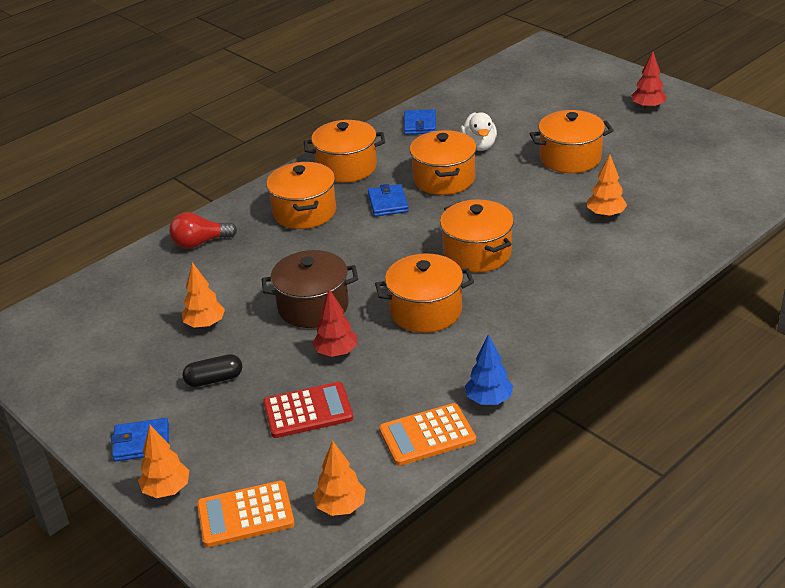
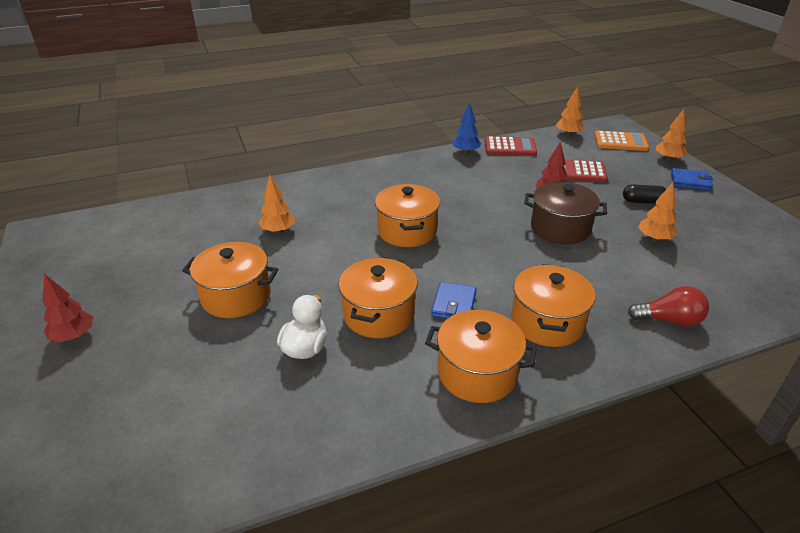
camera: 160 degrees left, 0 degrees up
orange pot [375,254,474,333] -> none
orange calculator [379,403,476,466] -> red calculator [485,136,537,156]
blue wallet [404,109,436,135] -> none

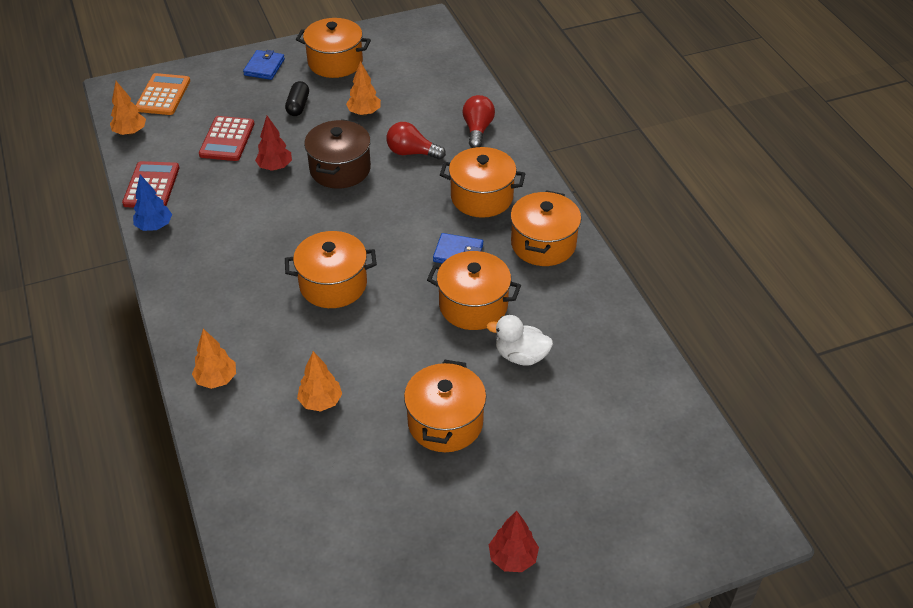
camera: 90 degrees left, 10 degrees up
orange tree [656,109,687,161] -> orange tree moved to [192,328,236,389]
none -> orange pot [296,18,371,78]
none -> red light bulb [386,122,446,160]

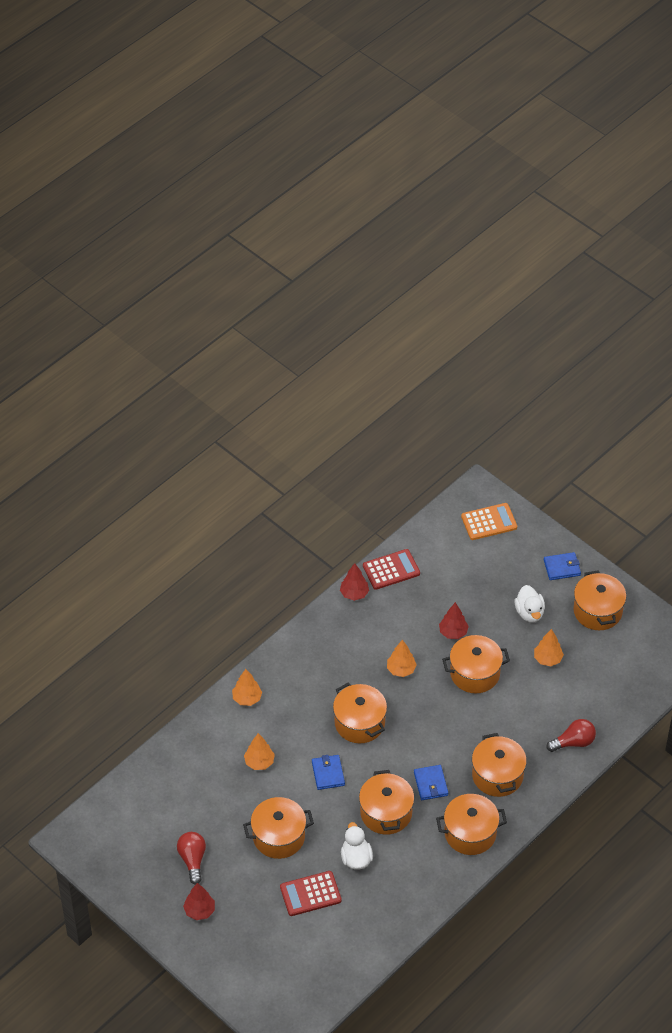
camera: 65 degrees right, 5 degrees up
orange tree [110,81,146,135] -> orange tree moved to [387,640,417,677]
blue tree [133,175,172,231] -> red tree [340,563,369,601]
red calculator [199,116,255,161] -> red calculator moved to [280,871,342,916]
black capsule [285,81,309,116] -> white duck [515,585,545,623]
brown pot [304,119,371,189] -> orange pot [442,635,510,693]
red light bulb [386,122,446,160] -> red light bulb moved to [177,832,206,885]
none -> blue wallet [312,755,345,790]

